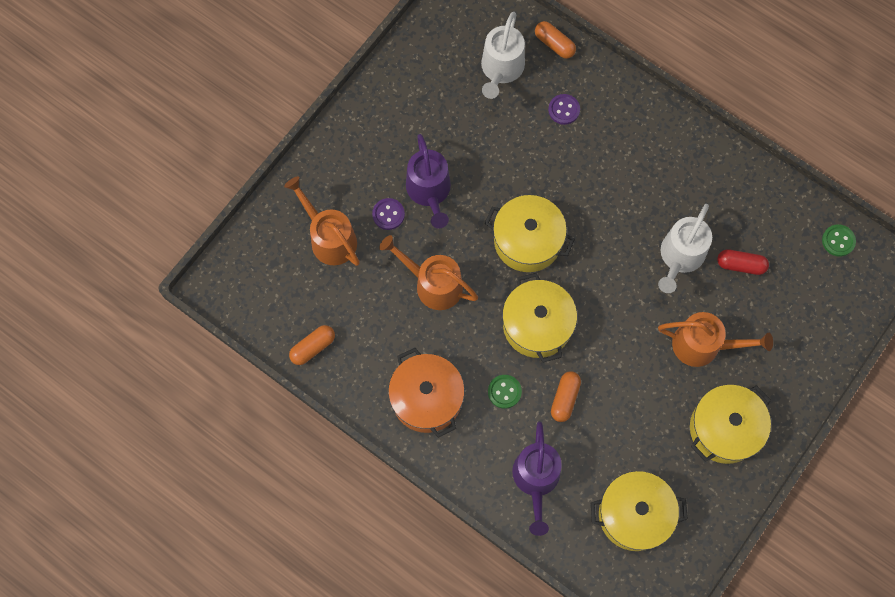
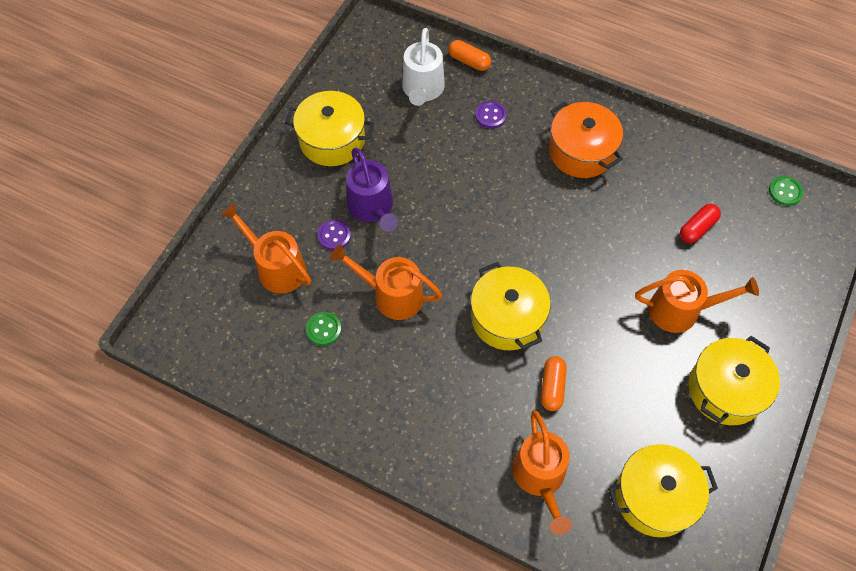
camera: 10 degrees left, 10 degrees down
orange capsule [289,325,335,365] -> none
orange pot [388,348,465,438] -> orange pot moved to [549,102,623,178]
yellow pot [485,195,575,272] -> yellow pot moved to [285,91,374,166]
green button [488,375,522,409] -> green button moved to [306,312,342,346]
purple watering can [512,421,562,536] -> orange watering can [512,410,572,535]
white watering can [658,204,712,293] -> none
red capsule [717,249,769,275] -> red capsule turned 45 degrees counterclockwise [680,204,721,243]

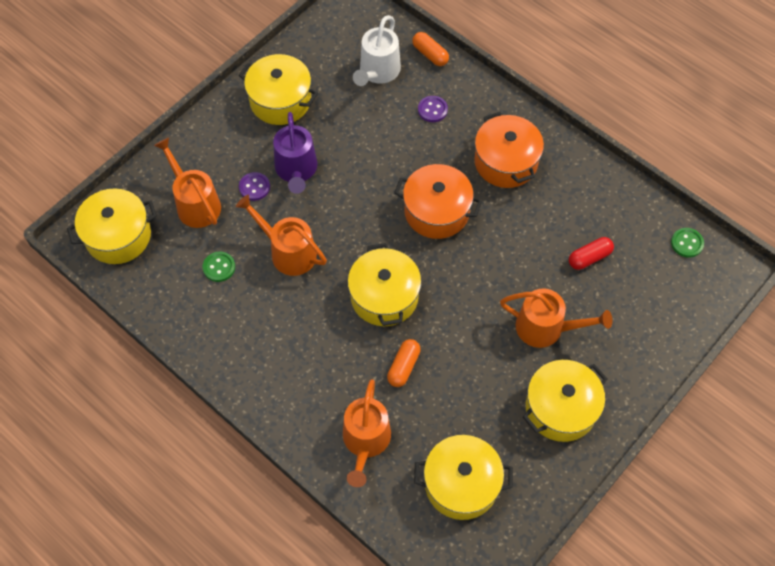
camera: 15 degrees right, 0 degrees up
none -> yellow pot [67,188,157,264]
none -> orange pot [394,164,482,239]

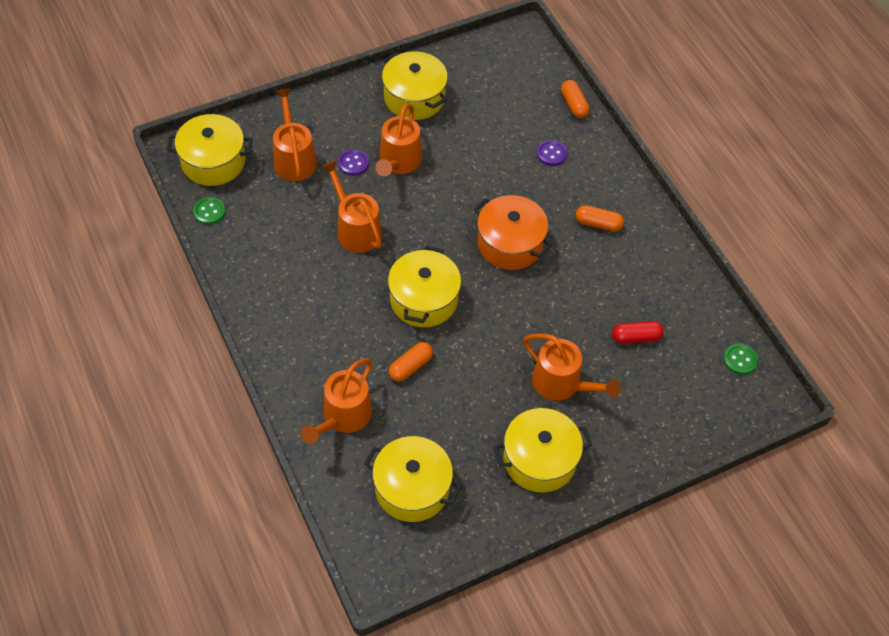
camera: 20 degrees right, 5 degrees down
green button [203,251,235,282] -> green button moved to [193,197,225,225]
purple watering can [273,112,317,194] -> orange watering can [375,104,422,176]
white watering can [353,15,401,86] -> none
orange pot [474,112,544,188] -> orange capsule [576,205,624,232]

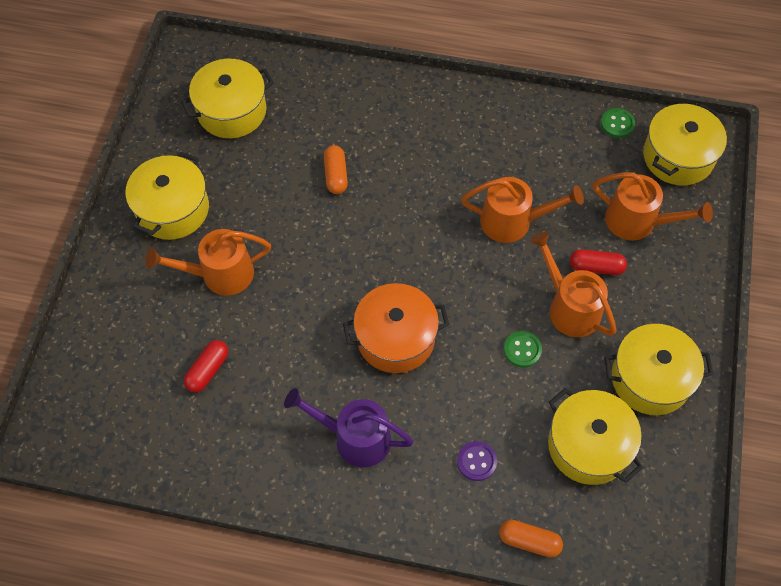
camera: 130 degrees right, 5 degrees up
orange watering can [301,358,372,444] -> none
purple button [338,149,369,176] -> red capsule [570,249,627,275]
yellow pot [388,246,461,327] -> yellow pot moved to [548,388,643,485]
orange capsule [576,205,624,232] -> purple watering can [284,388,414,467]
green button [723,344,758,375] -> green button moved to [504,331,542,368]

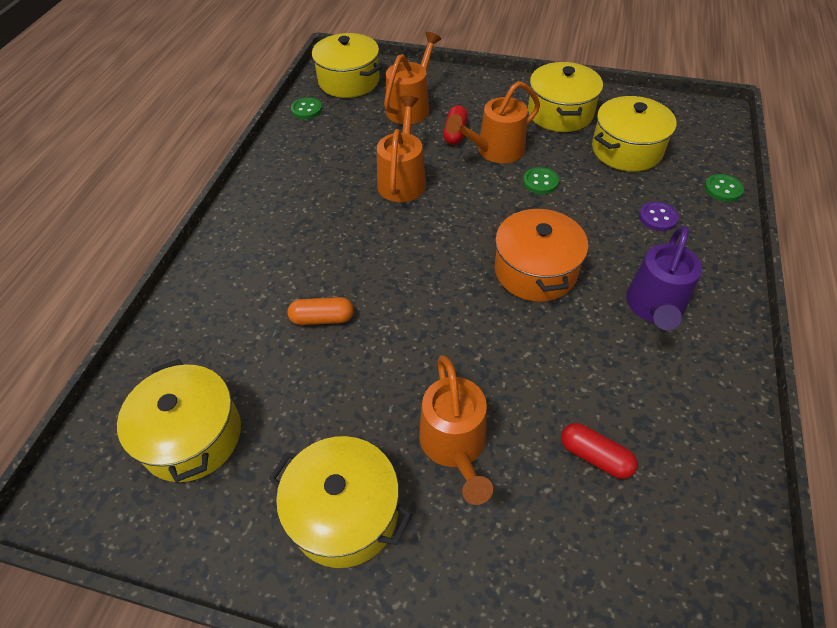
camera: 85 degrees left, 10 degrees down
orange capsule [499,520,563,558] -> green button [704,174,744,202]

